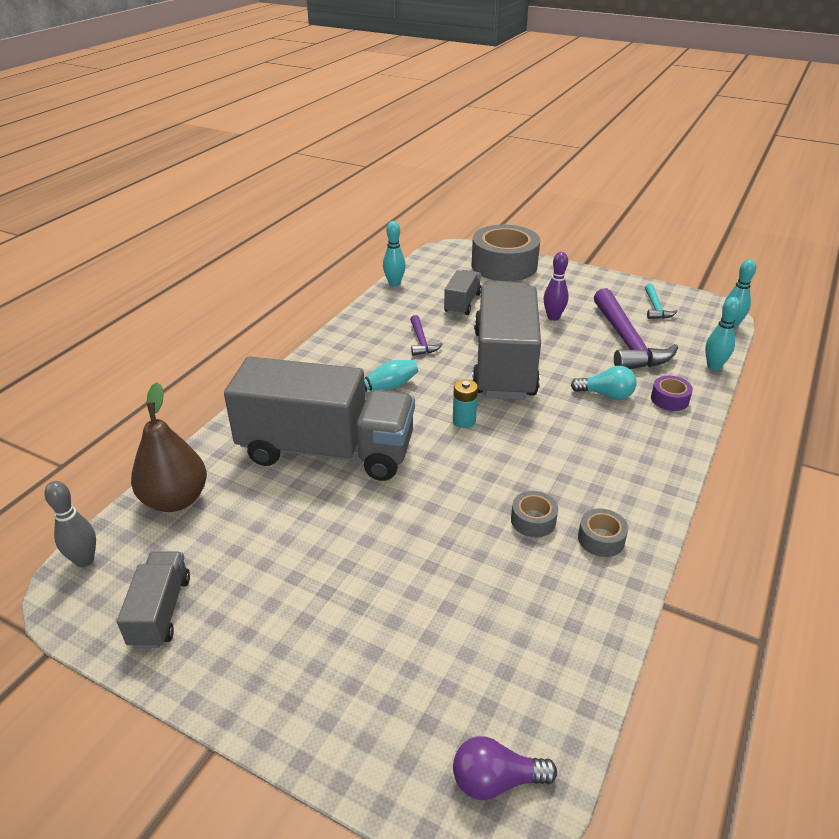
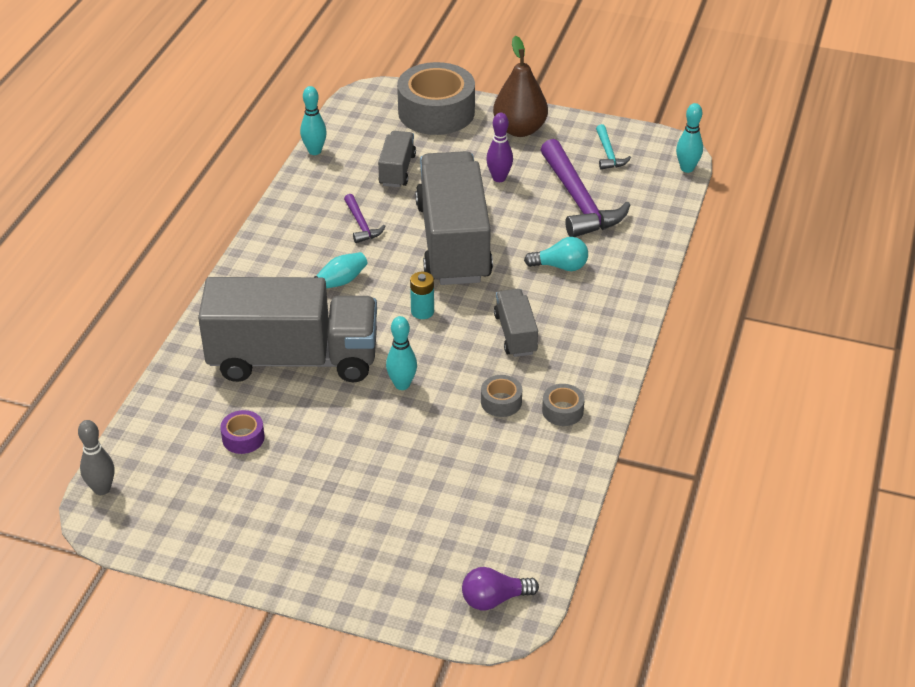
camera: 10 degrees left, 5 degrees up
grey truck [117,551,190,648] -> grey truck moved to [494,289,538,357]
brown pear [131,382,207,512] -> brown pear moved to [493,36,548,137]
purple tape [651,376,693,411] -> purple tape moved to [220,410,265,454]
turquoise bowling pin [705,297,741,370] -> turquoise bowling pin moved to [386,316,417,390]

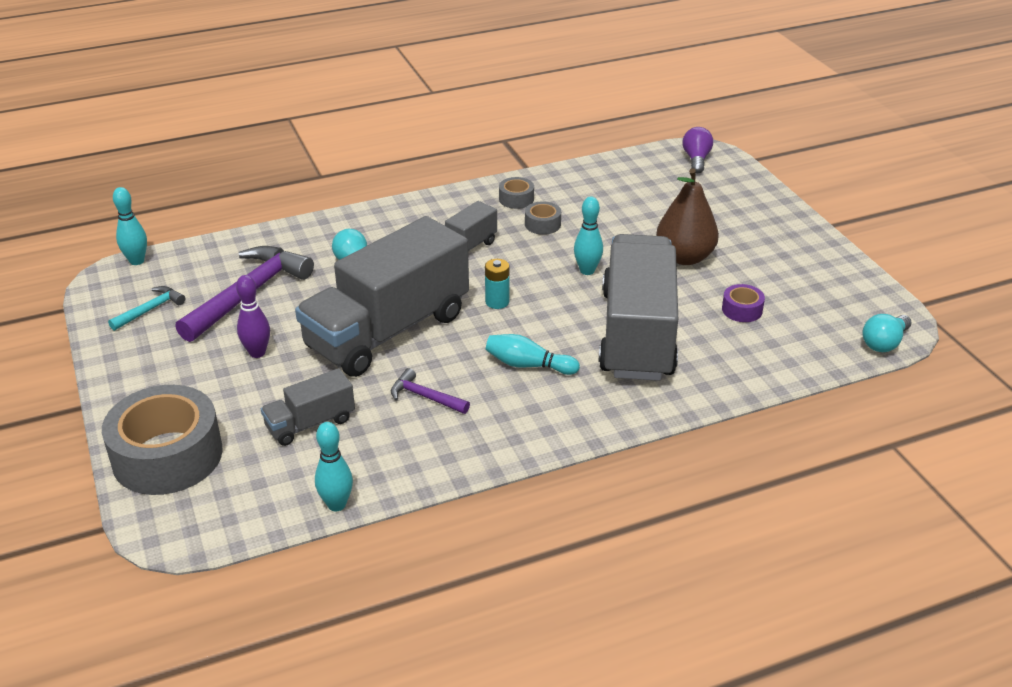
camera: 130 degrees left, 5 degrees down
grey bowling pin [78,420,115,495] -> turquoise light bulb [862,314,912,352]
grey truck [198,277,377,383] -> grey truck turned 45 degrees clockwise [598,234,678,381]
purple hammer [344,194,386,243] -> purple hammer turned 90 degrees counterclockwise [391,368,470,414]
purple light bulb [462,567,539,610] -> purple light bulb turned 120 degrees counterclockwise [682,127,713,174]
brown pear [493,36,548,137] -> brown pear moved to [656,168,719,265]

